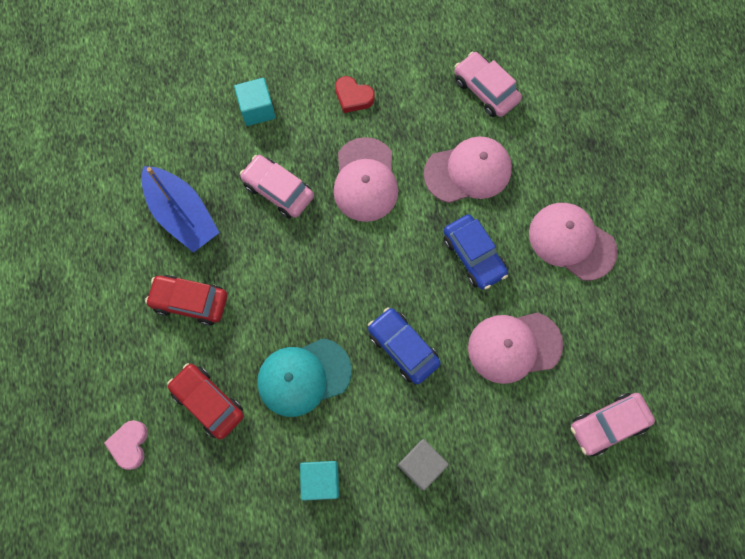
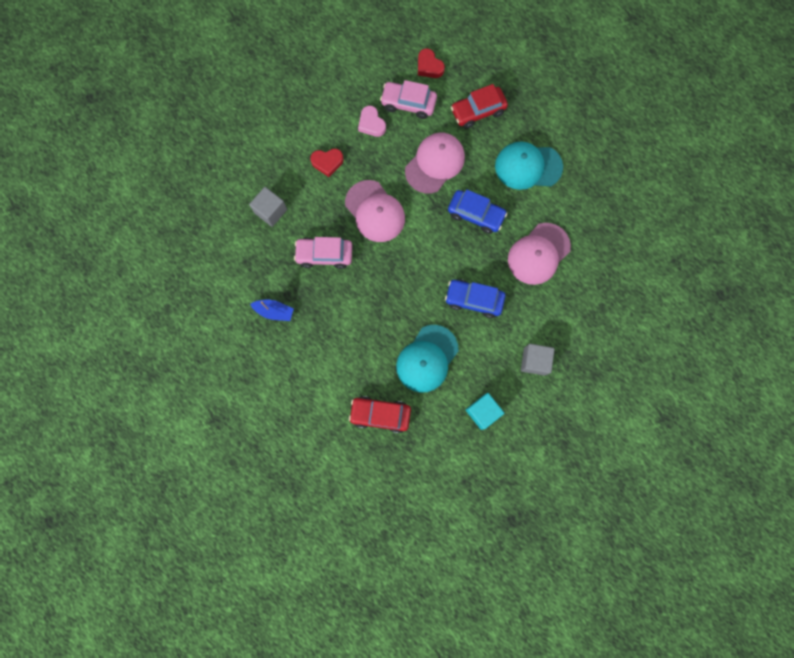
camera: 35 degrees left, 5 degrees up
pink heart [104,420,148,470] -> pink heart moved to [358,106,386,137]
blue boat [141,166,219,253] -> blue boat [250,300,294,321], size x0.53
red car [145,275,228,325] -> red car moved to [451,84,508,129]
turquoise cube [234,78,276,126] -> grey cube [249,187,287,227]
pink cap [529,203,618,281] -> turquoise cap [495,141,563,190]
pink car [571,393,655,456] -> none
none -> red heart [418,48,445,78]

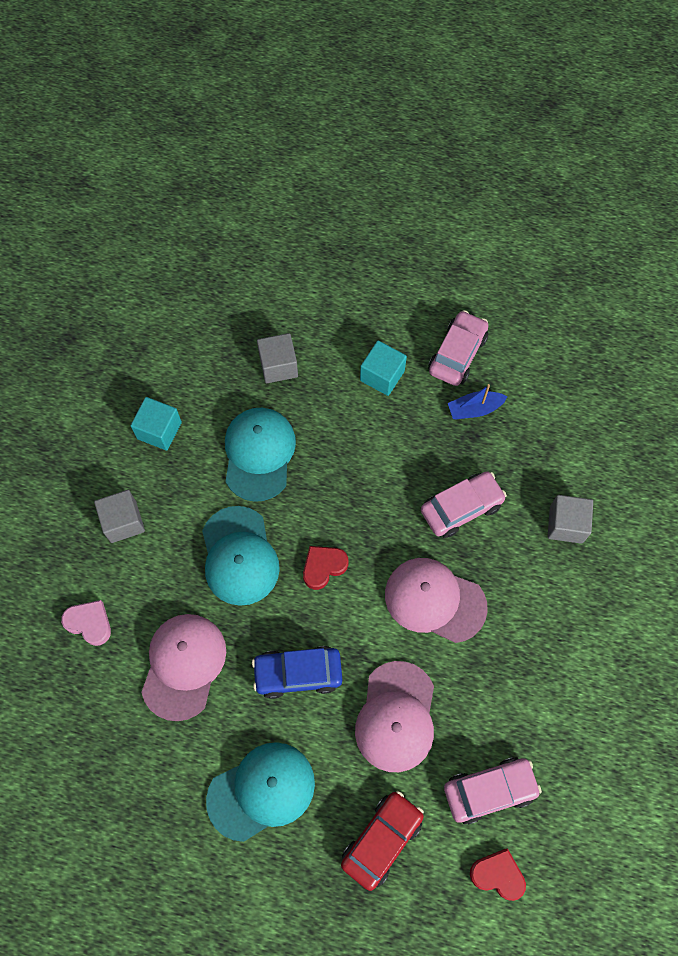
camera: 150 degrees right, 10 degrees down
red heart [310,149,344,177] -> red heart moved to [303,546,349,590]
red car [349,396,411,433] -> grey cube [257,333,298,383]
pink heart [358,106,386,137] -> pink heart moved to [61,600,111,646]
blue car [445,279,505,318] -> turquoise cap [202,506,280,606]
none -> turquoise cube [360,341,407,396]
none -> pink car [428,310,489,386]

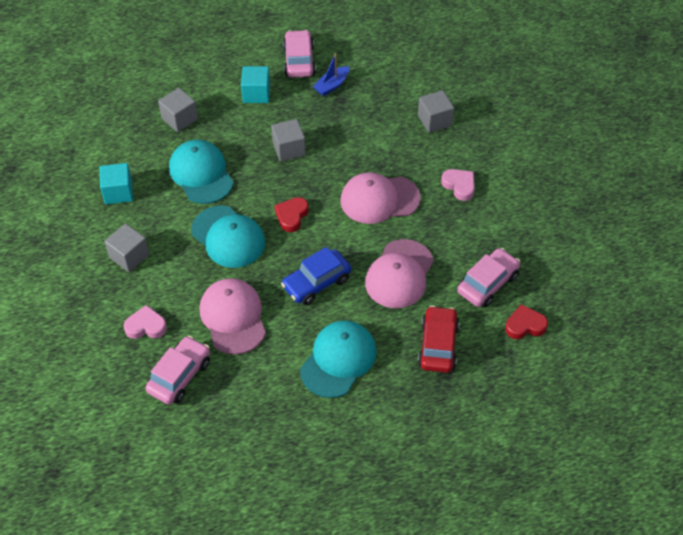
camera: 30 degrees left, 15 degrees down
pink cap [355,661,434,772] -> pink cap turned 45 degrees clockwise [365,239,434,308]
pink car [421,472,507,538] -> pink car moved to [145,336,210,405]
none -> grey cube [271,119,306,162]
none -> pink heart [441,169,475,201]

